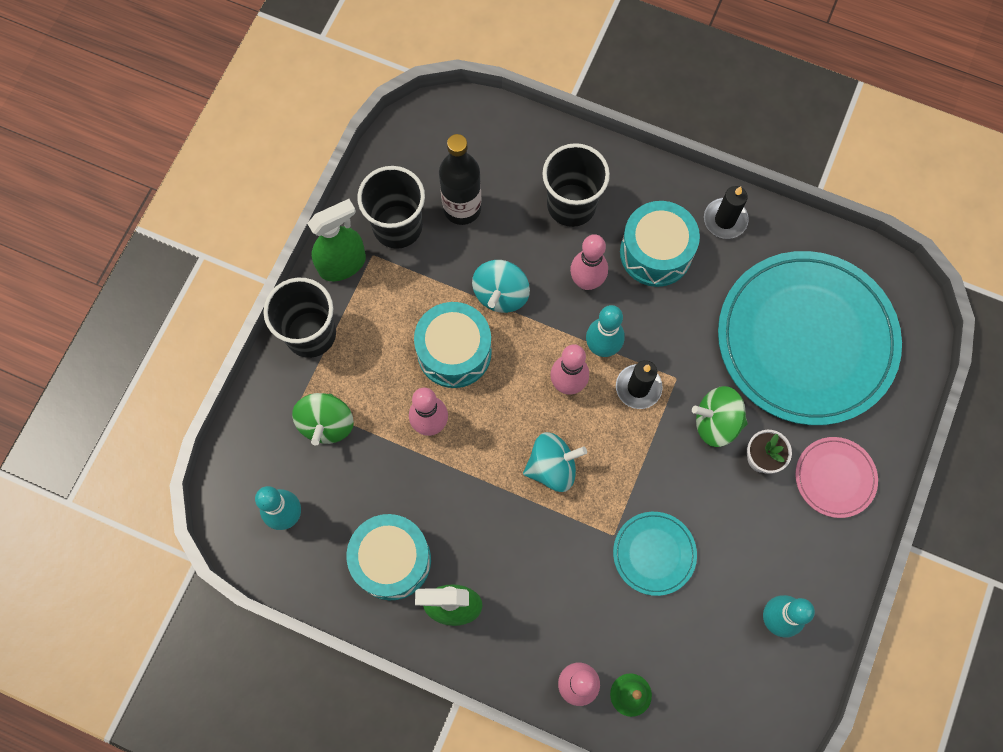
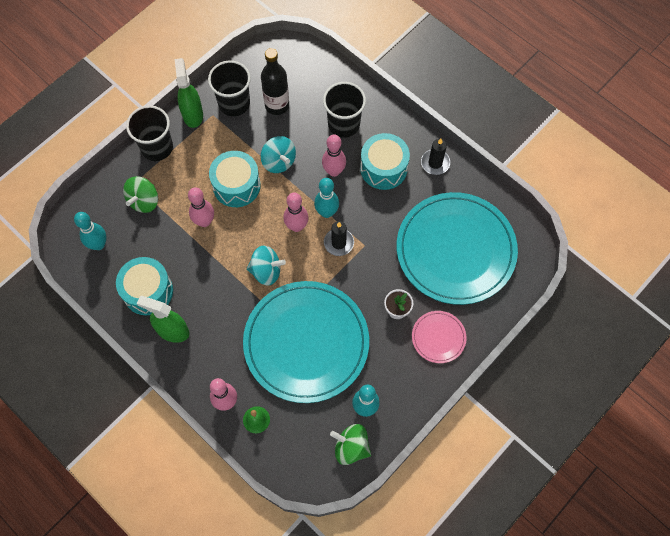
camera: 20 degrees right, 5 degrees down
green spray bottle [307,199,366,281] -> green spray bottle turned 90 degrees counterclockwise [175,58,203,128]
turquoise spinning top [472,260,530,313] -> turquoise spinning top turned 75 degrees counterclockwise [261,136,296,173]
turquoise plate [613,512,697,596] -> turquoise plate [243,281,369,403], size x2.29
green spinning top [692,386,748,447] -> green spinning top moved to [330,424,371,465]

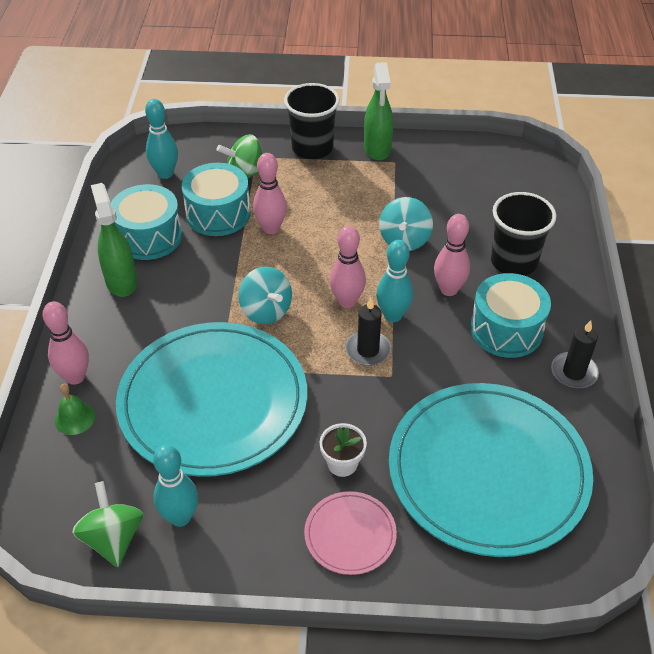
camera: 50 degrees right, 20 degrees down
green spray bottle [175,58,203,128] -> green spray bottle turned 135 degrees clockwise [364,62,393,161]
black cup [208,60,251,116] -> none
turquoise drum [209,151,261,207] -> turquoise drum moved to [182,163,251,236]
black bottle [261,48,289,115] -> none

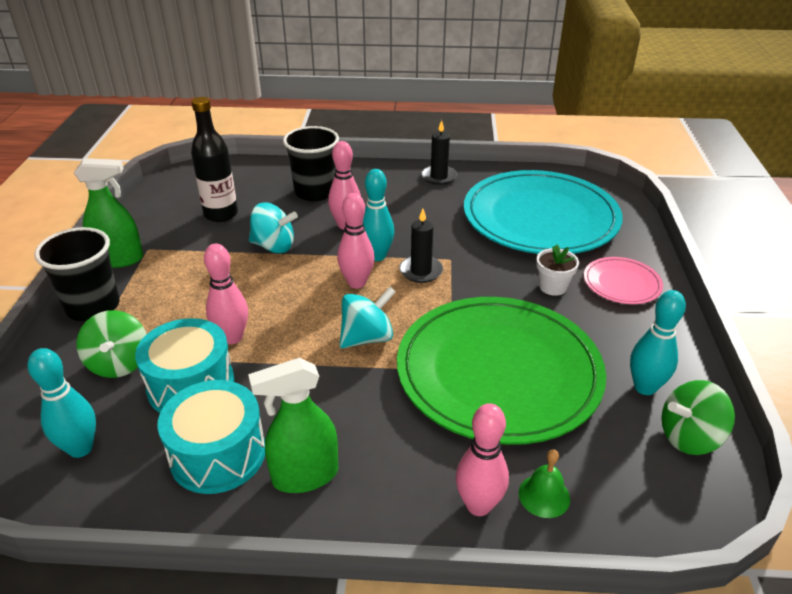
camera: 90 degrees left, 10 degrees down
turquoise plate [116,322,307,477] -> green plate [397,297,606,445]
turquoise drum [470,273,551,358] -> none
none -> black bottle [191,97,238,222]

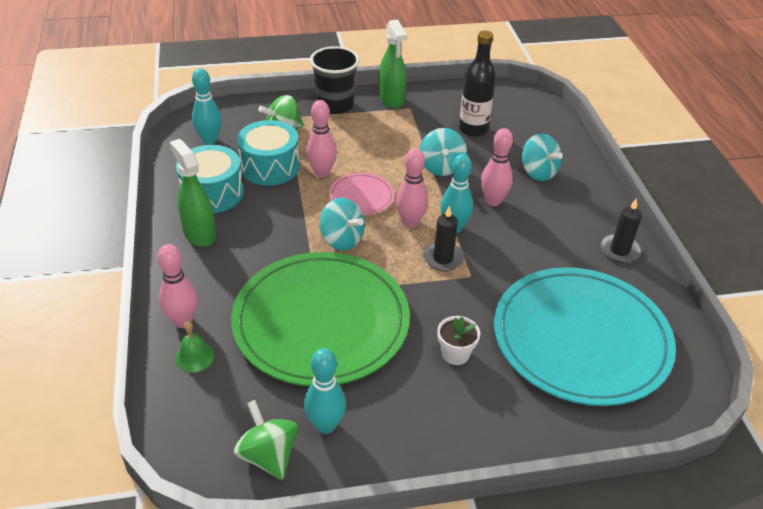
camera: 75 degrees right, 5 degrees up
black cup [283,126,339,201] -> turquoise spinning top [522,133,563,181]
pink plate [584,257,663,304] -> pink plate moved to [329,173,394,215]

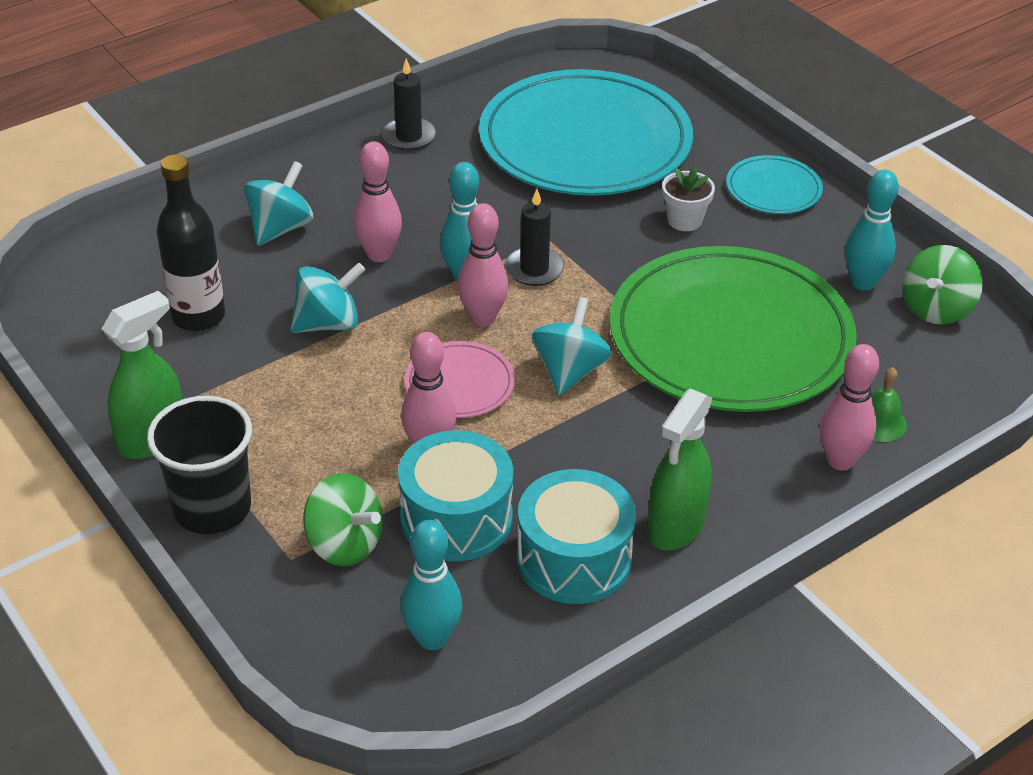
camera: 115 degrees left, 0 degrees up
none -> turquoise plate [726,155,823,214]

